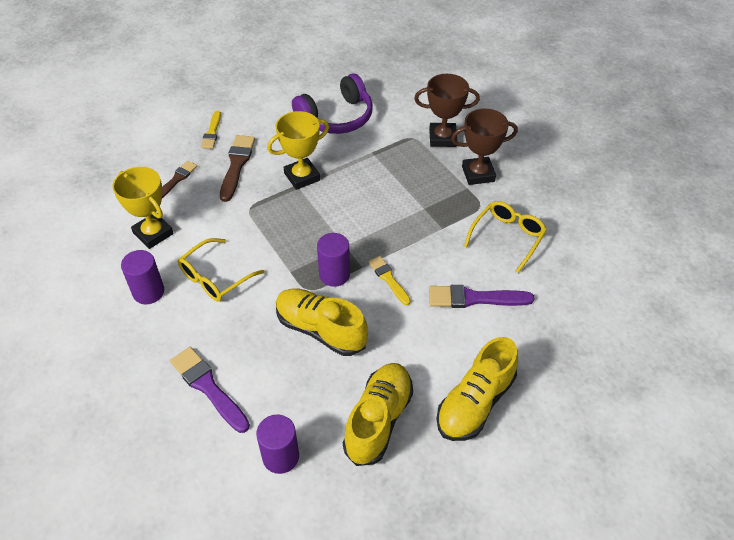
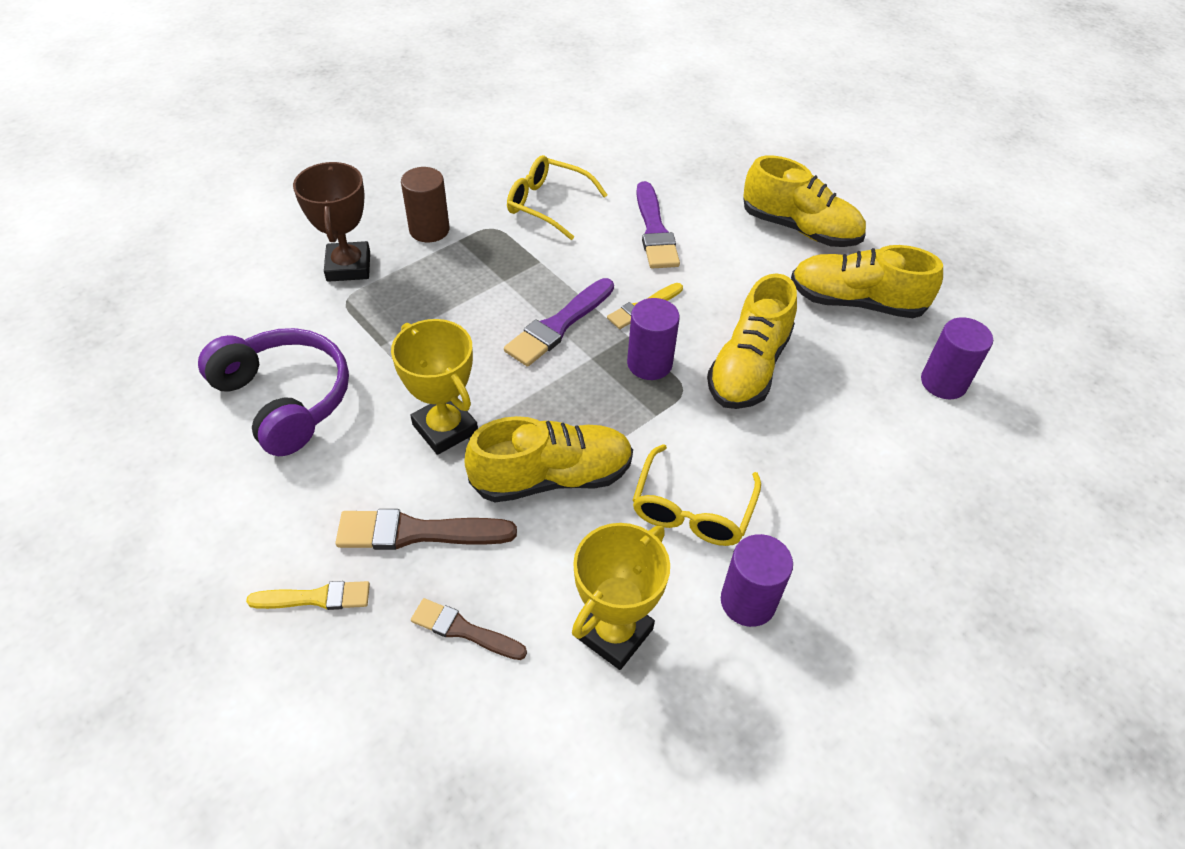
camera: 100 degrees left, 0 degrees up
purple brush [170,347,250,433] -> purple brush moved to [504,278,614,367]
yellow glasses [178,238,264,302] -> yellow glasses turned 75 degrees clockwise [632,444,761,546]
brown trophy [451,108,518,185] -> brown cylinder [401,167,450,242]
none -> yellow shoe [464,416,633,503]

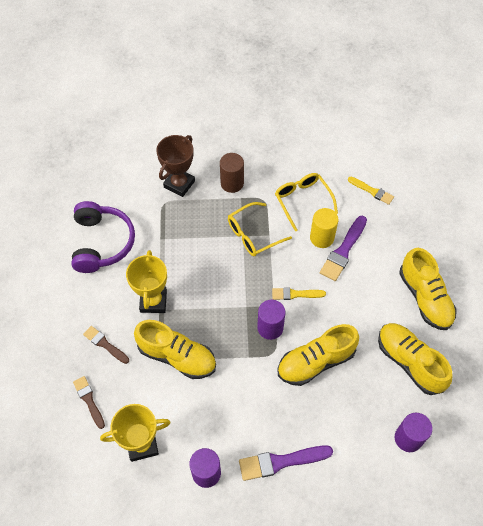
camera: 40 degrees right, 10 degrees up
yellow brush [246,581,370,610] -> yellow brush moved to [348,177,394,205]
brown brush [335,509,517,550] -> brown brush [83,326,129,364], size x0.64
purple brush [504,278,614,367] -> purple brush moved to [239,445,333,481]
yellow glasses [632,444,761,546] -> yellow glasses moved to [228,202,292,256]
none -> yellow cylinder [310,208,338,248]

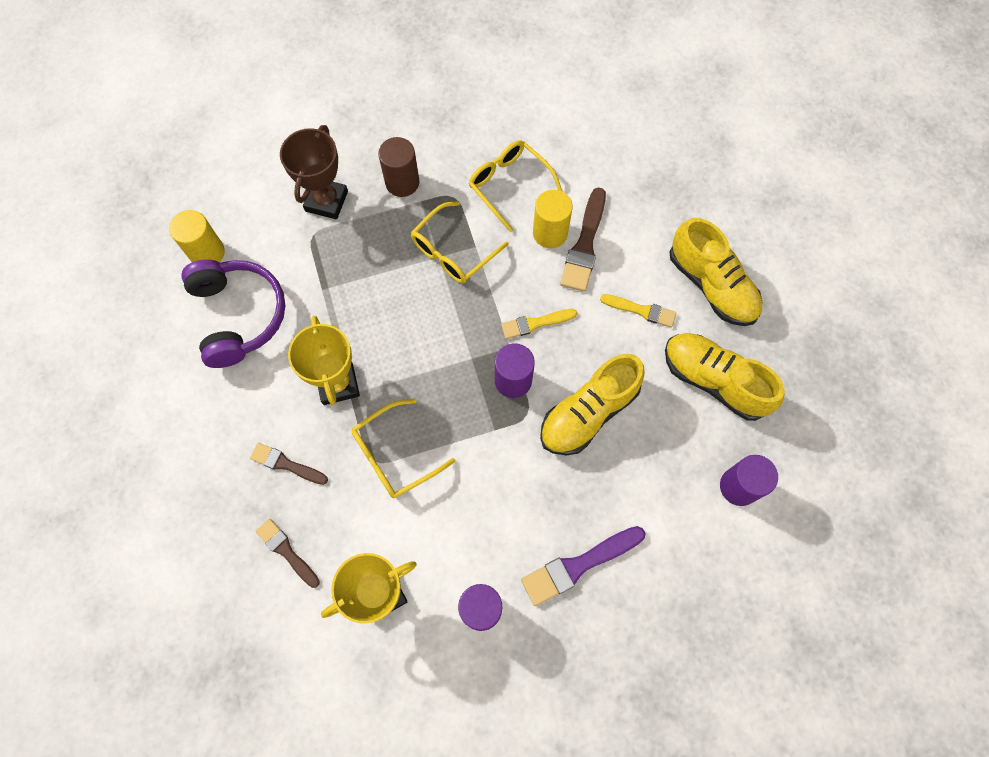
camera: 15 degrees left, 10 degrees up
yellow shoe [134,320,216,379] -> yellow glasses [351,399,455,498]
purple brush [320,216,367,281] -> brown brush [560,187,606,292]
yellow brush [348,177,394,205] -> yellow brush moved to [600,294,677,328]
none -> yellow cylinder [169,210,225,262]

